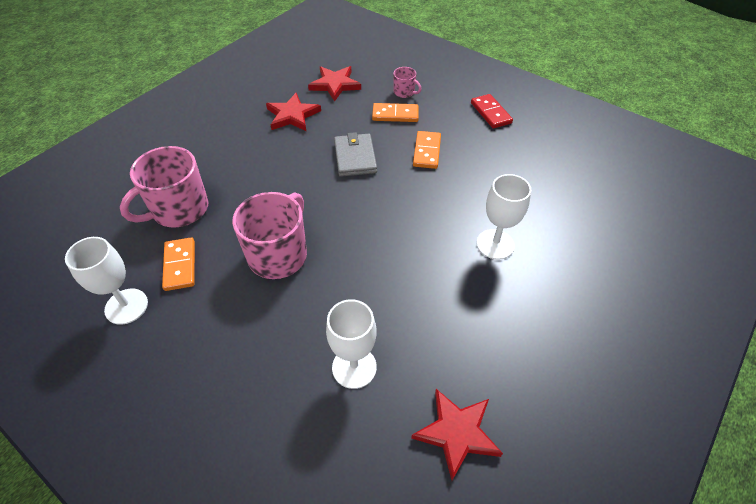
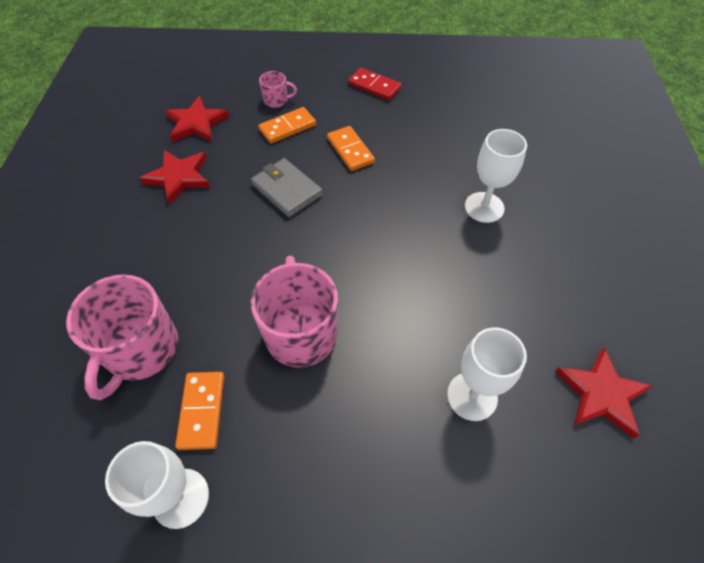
camera: 35 degrees left, 5 degrees up
orange domino [162,237,195,291] -> orange domino turned 45 degrees clockwise [175,372,224,450]

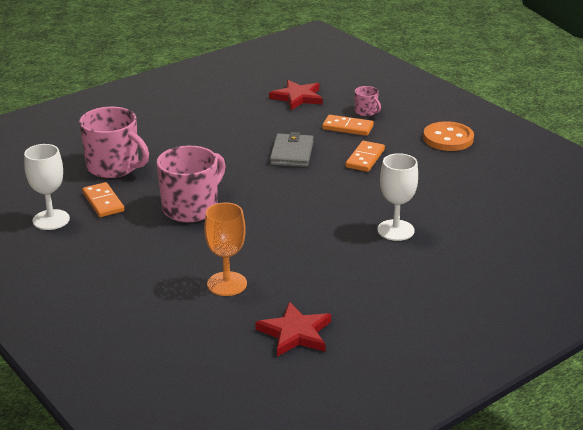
camera: 50 degrees right, 25 degrees down
pink mug [66,274,178,400] -> pink mug turned 120 degrees counterclockwise [79,107,149,178]
red star [140,150,211,205] -> none
orange domino [175,372,224,450] -> orange domino turned 75 degrees counterclockwise [82,182,124,217]
red domino [348,68,402,100] -> orange button [423,121,474,151]
white goblet [447,327,527,421] -> orange goblet [204,202,247,296]

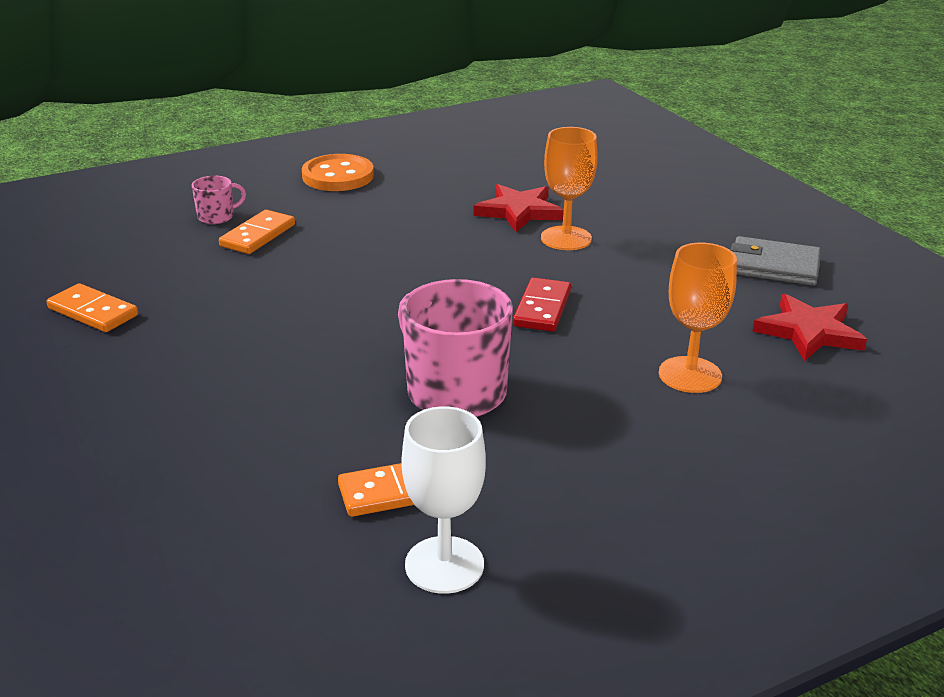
camera: 80 degrees left, 0 degrees up
pink mug [79,107,149,178] -> none
red star [269,80,323,110] -> red star moved to [473,184,564,232]
grey wallet [270,132,314,167] -> grey wallet moved to [731,236,821,286]
orange domino [345,141,385,172] -> orange domino moved to [46,283,138,332]
white goblet [377,153,418,241] -> orange goblet [541,127,598,250]
none -> red domino [513,277,571,332]

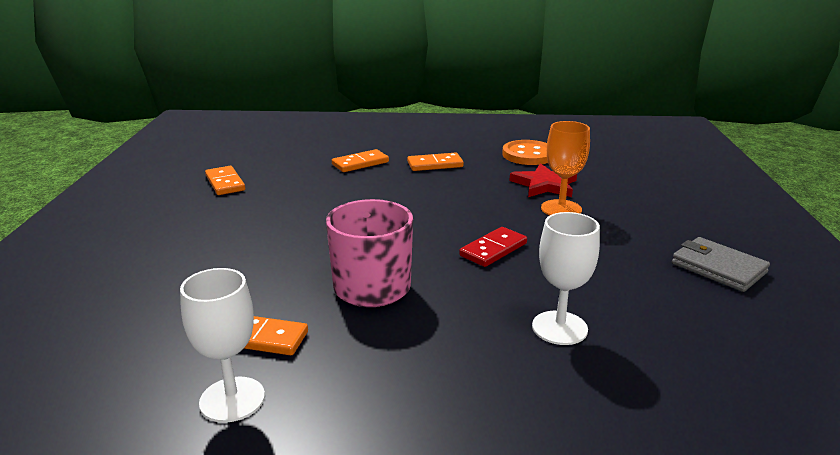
camera: 30 degrees right, 5 degrees down
pink mug [192,175,246,224] -> none
orange button [302,154,374,191] -> orange button moved to [502,140,548,165]
orange goblet [659,243,737,393] -> white goblet [532,212,600,345]
red star [752,294,867,361] -> none
none -> orange domino [407,153,464,171]

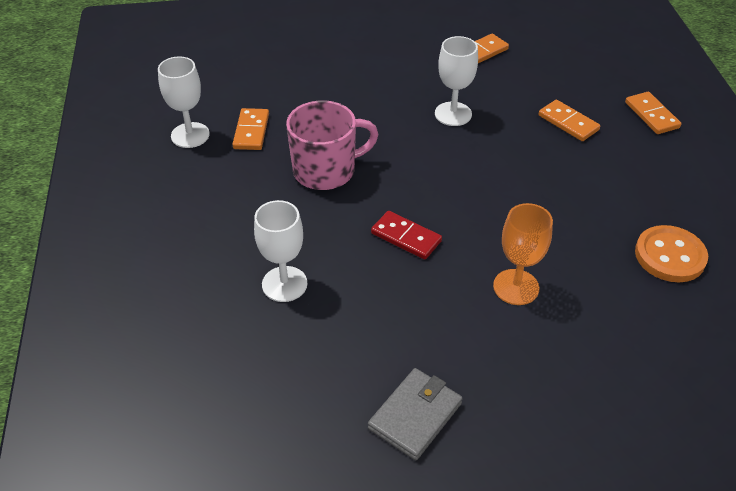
camera: 80 degrees right, 20 degrees up
orange domino [407,153,464,171] -> orange domino moved to [625,92,681,134]
red star [509,163,577,197] -> none
none -> white goblet [435,36,478,126]

